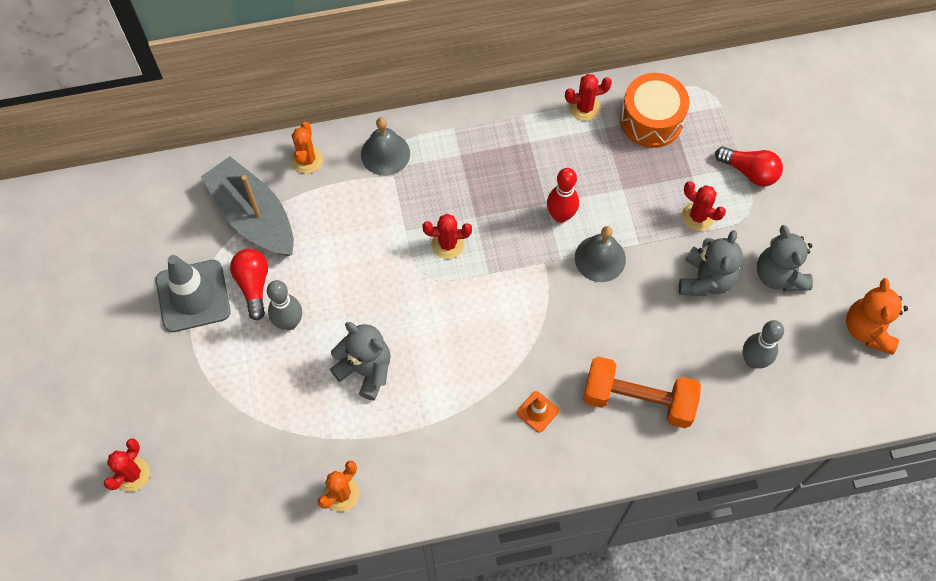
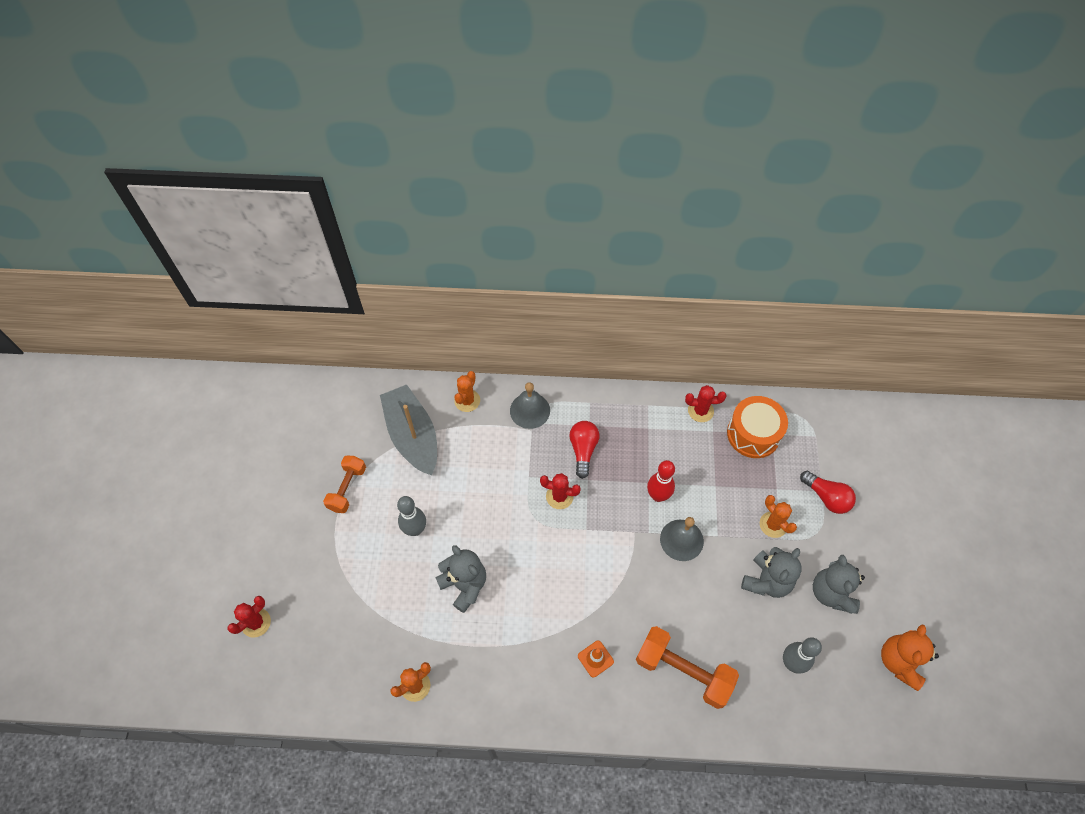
camera: 15 degrees right, 5 degrees down
grey traffic cone [156,255,231,332] -> orange dumbbell [323,455,366,513]
red light bulb [230,249,268,320] -> red light bulb moved to [569,421,599,479]
red cactus [682,181,726,231] -> orange cactus [760,495,797,538]

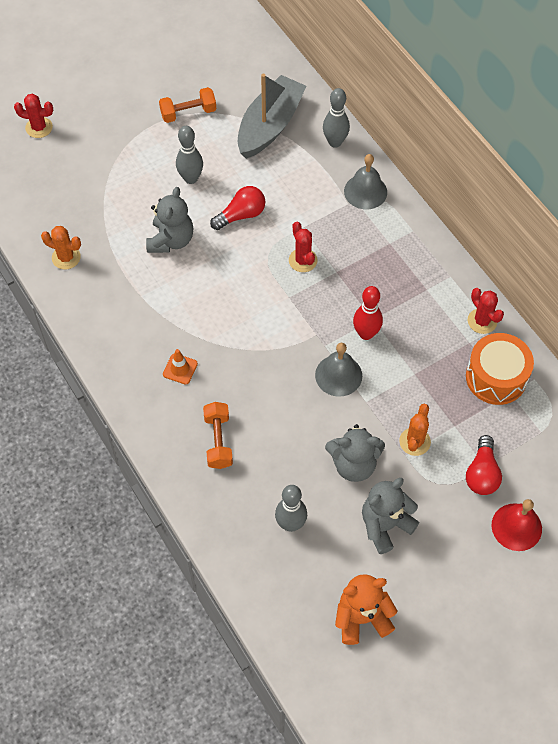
camera: 55 degrees right, 0 degrees up
orange cactus [454,371,480,412] -> grey bowling pin [323,88,350,148]
red light bulb [569,421,599,479] -> red light bulb moved to [210,186,265,230]
orange dumbbell [636,626,739,709] -> orange dumbbell [203,402,233,469], size x0.64
none -> red bell [492,499,542,551]

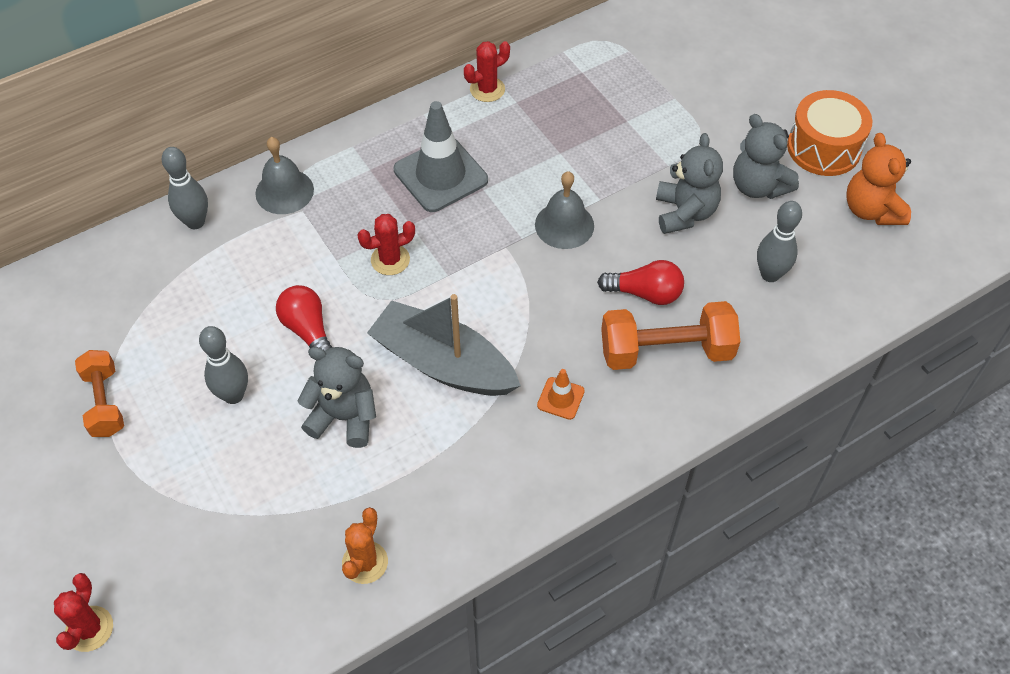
camera: 90 degrees left, 5 degrees down
orange dumbbell [203,402,233,469] -> orange dumbbell [601,301,740,370], size x1.56
grey boat [238,74,306,159] -> grey boat moved to [367,294,521,396]
red bowling pin [353,286,383,340] -> none
orange cactus [399,404,431,456] -> none
orange drum [466,333,534,405] -> orange drum moved to [787,90,872,176]
red light bulb [466,435,502,495] -> red light bulb moved to [597,260,684,305]
red bell [492,499,542,551] -> none
none -> grey traffic cone [394,101,488,212]

